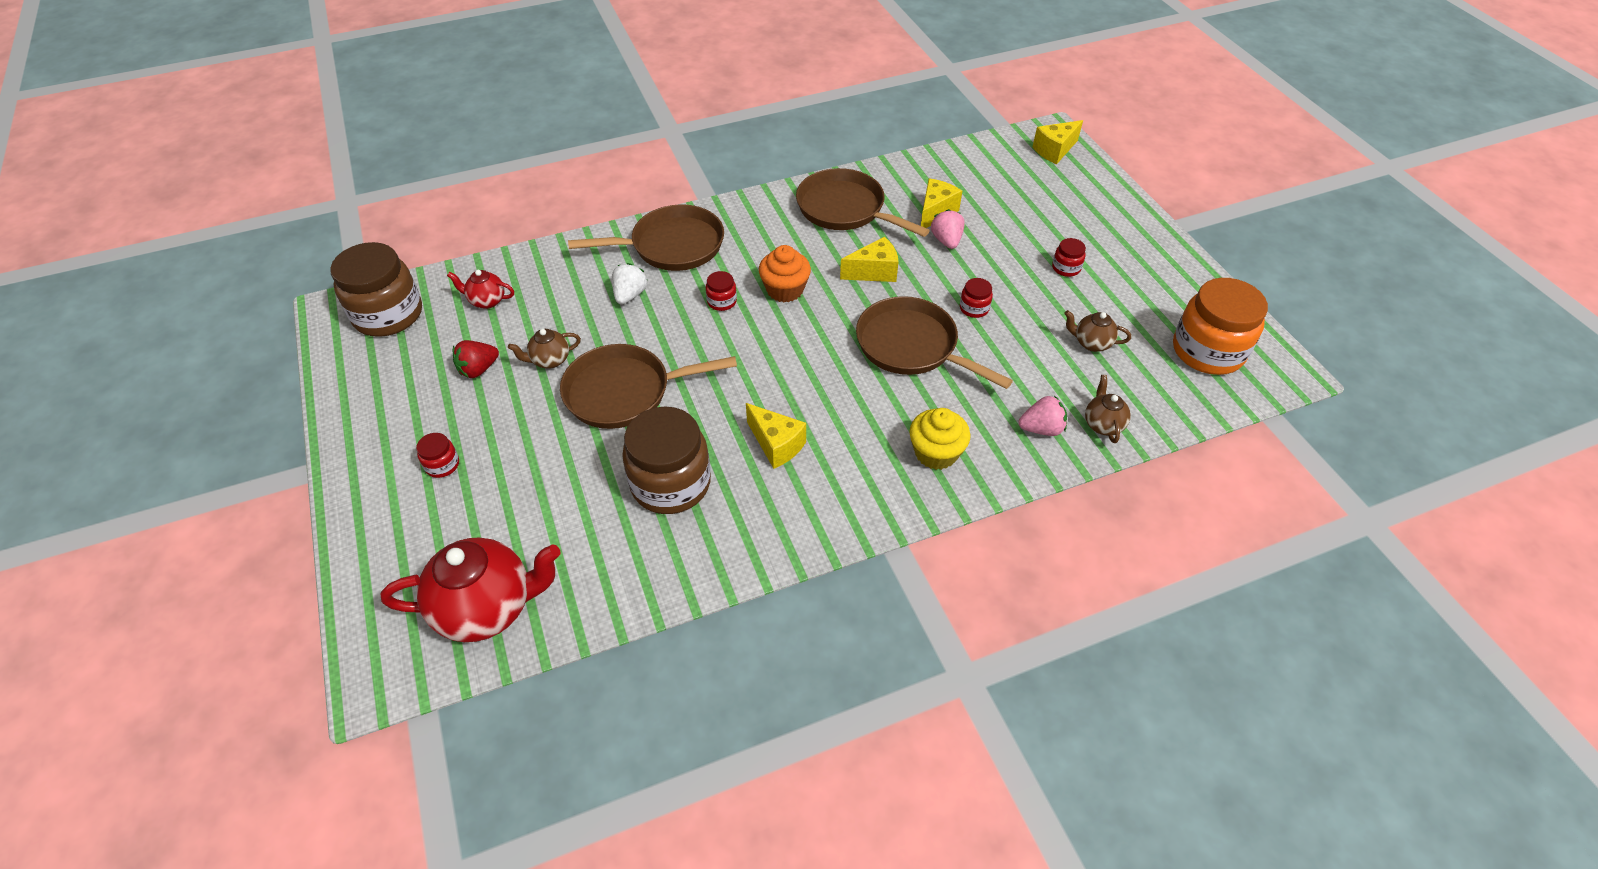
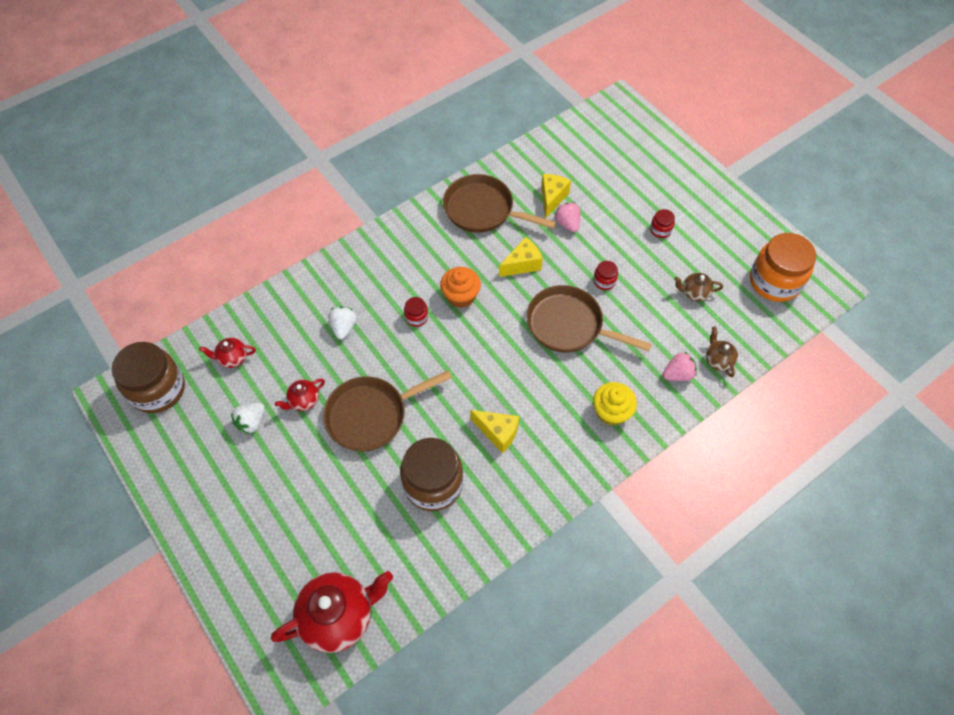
camera: 15 degrees left, 10 degrees up
red jar [416,433,459,478] -> none
red strawberry [453,340,499,378] -> white strawberry [231,403,265,434]
brown teapot [508,329,581,369] -> red teapot [275,379,325,411]
brown pan [568,204,724,271] -> none
yellow cheese [1033,120,1083,164] -> none

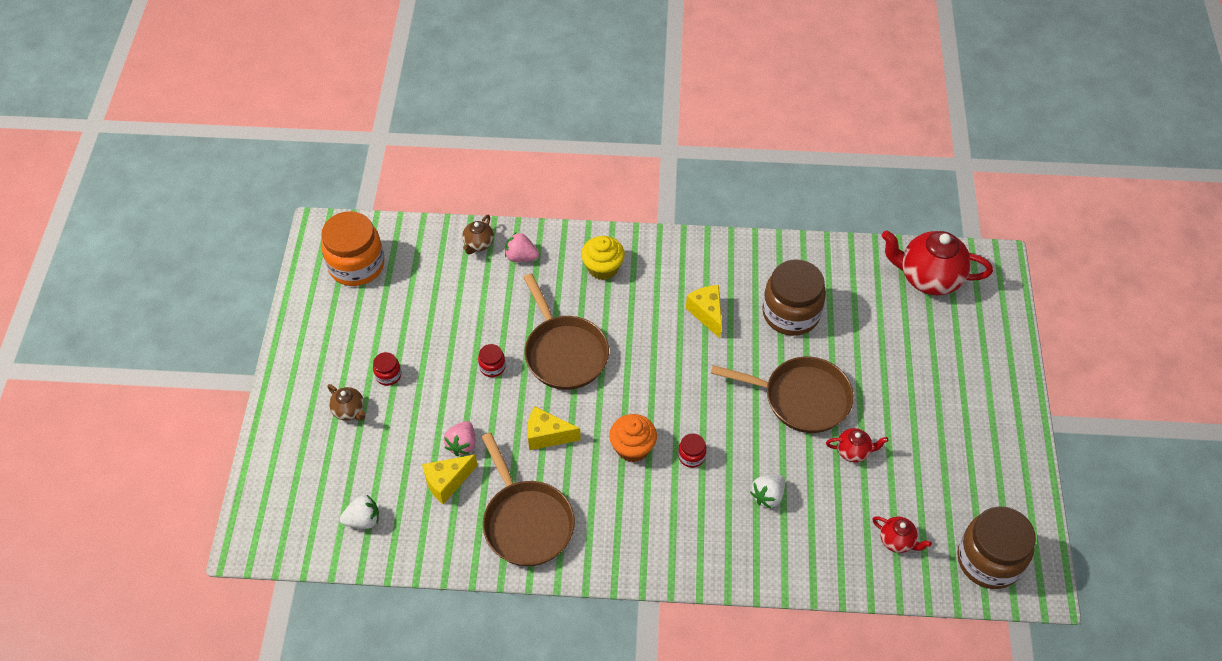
camera: 140 degrees left, 5 degrees down
white strawberry [231,403,265,434] -> white strawberry moved to [340,495,379,529]
brown teapot [674,273,723,301] -> brown teapot moved to [328,384,366,421]

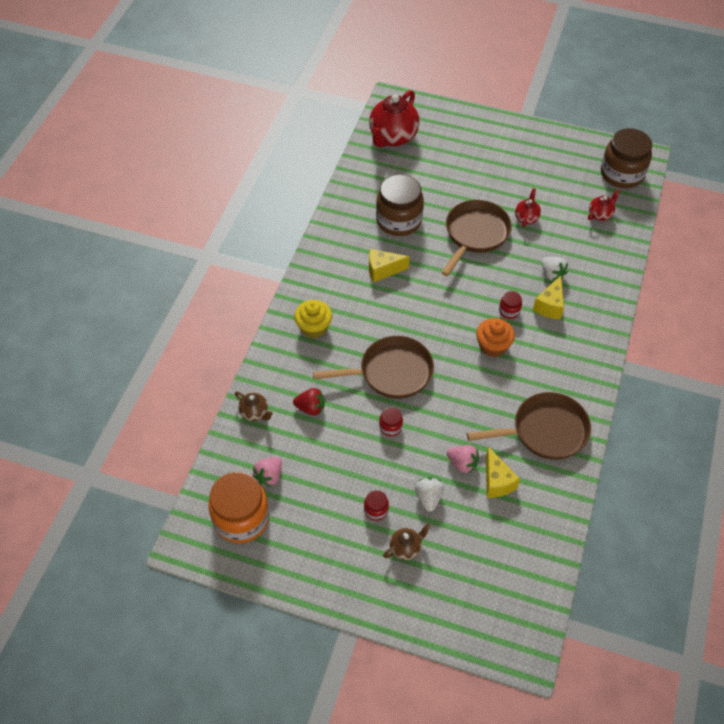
camera: 75 degrees left, 0 degrees up
white strawberry [340,495,379,529] -> white strawberry moved to [415,477,444,512]
pink strawberry [505,233,539,262] -> pink strawberry moved to [253,457,282,487]
yellow cheese [527,406,581,450] -> yellow cheese moved to [533,276,564,319]
none -> red strawberry [293,388,324,416]

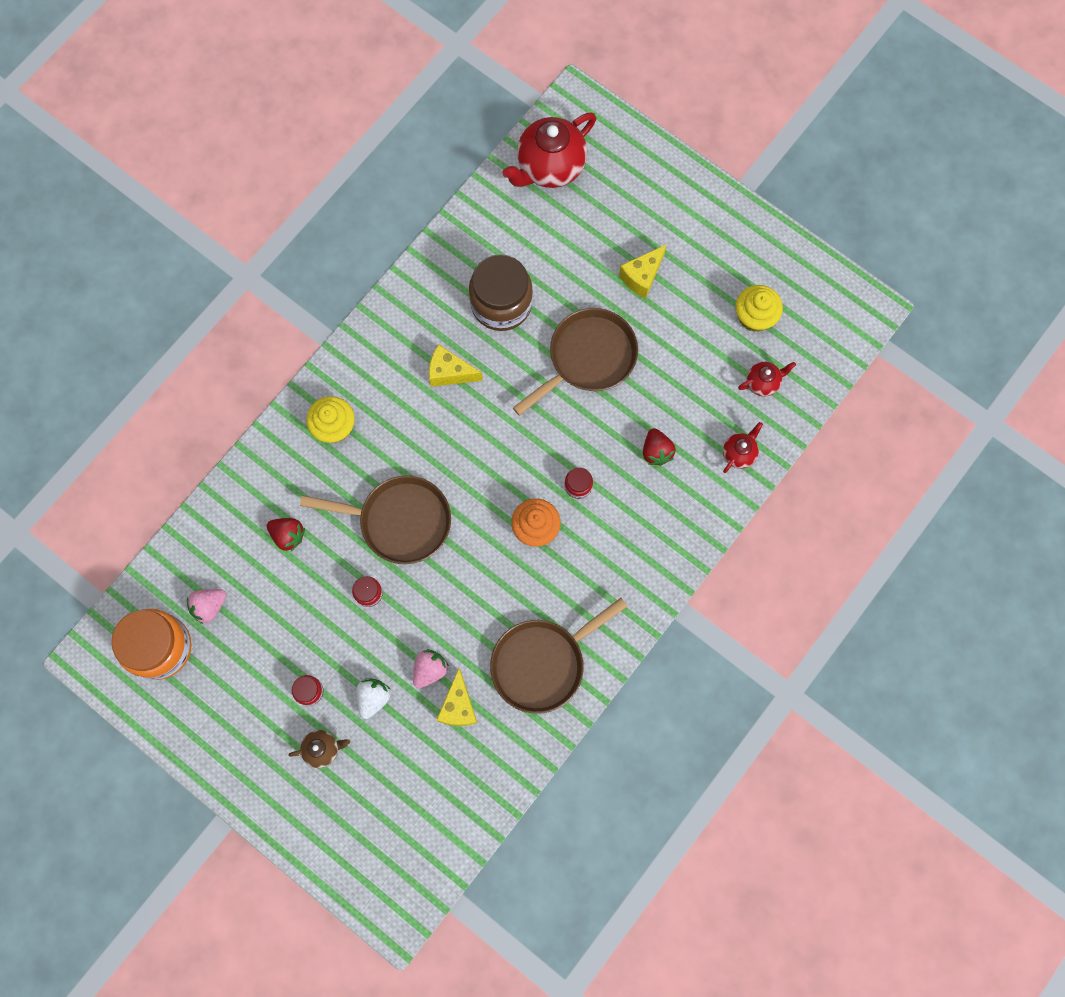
camera: 20 degrees right, 20 degrees up
brown teapot [235,391,273,421] -> none
pink strawberry [447,445,479,474] -> pink strawberry turned 105 degrees counterclockwise [413,649,449,688]
brown pan [467,392,591,460] -> brown pan turned 135 degrees clockwise [490,598,628,714]
red teapot [515,188,541,228] -> red teapot moved to [723,422,763,473]
yellow cheese [533,276,564,319] -> yellow cheese moved to [619,244,667,298]
white strawberry [542,257,568,281] -> red strawberry [643,428,676,466]
brown jar [601,128,652,188] -> none
none -> yellow cupcake [736,285,783,332]

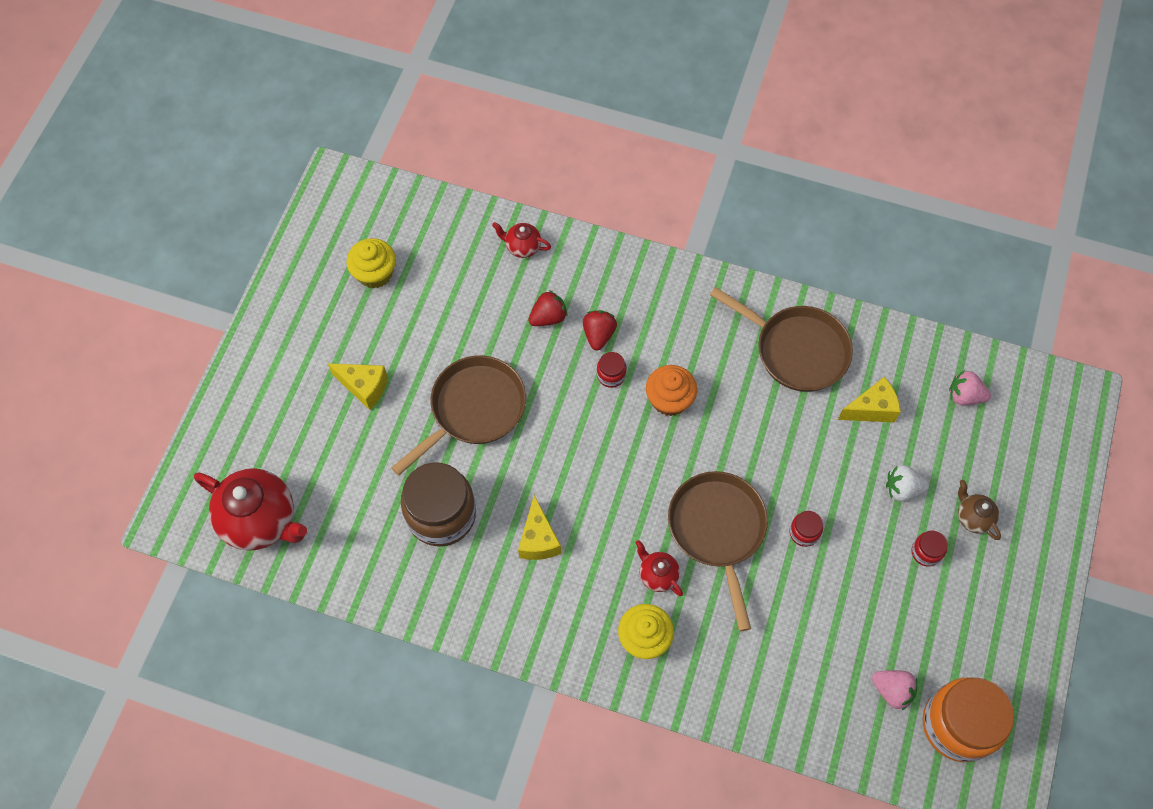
camera: 110 degrees left, 10 degrees down
red strawberry [267,518,305,551] -> red strawberry moved to [583,310,617,350]
pink strawberry [413,649,449,688] -> pink strawberry moved to [949,370,991,405]
brown pan [513,308,638,416] -> brown pan turned 105 degrees clockwise [391,356,526,476]
red teapot [738,362,796,397] -> red teapot moved to [636,540,683,596]

